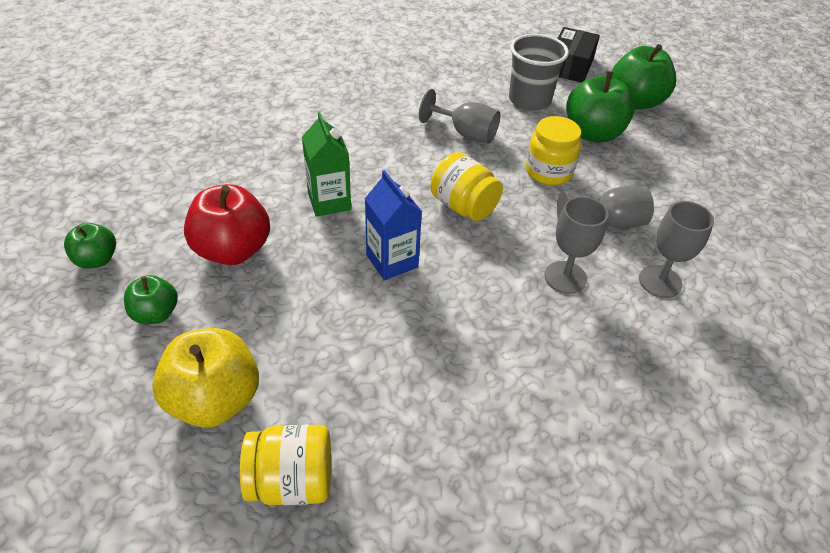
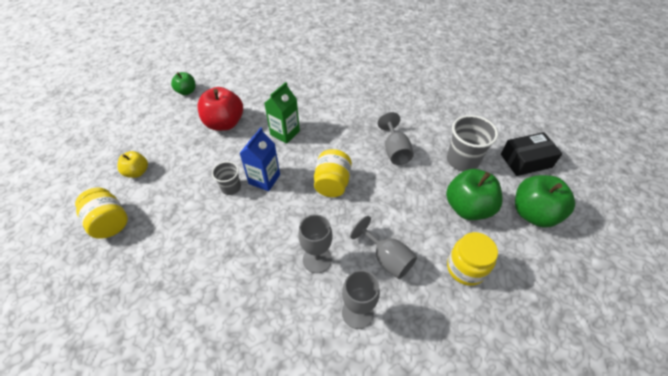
camera: 55 degrees right, 5 degrees up
green apple [124,275,178,324] -> none
yellow apple [152,328,259,428] -> yellow apple [118,151,148,178], size x0.57
yellow jar [526,116,581,185] -> yellow jar moved to [447,232,498,286]
none -> grey cup [212,161,241,195]

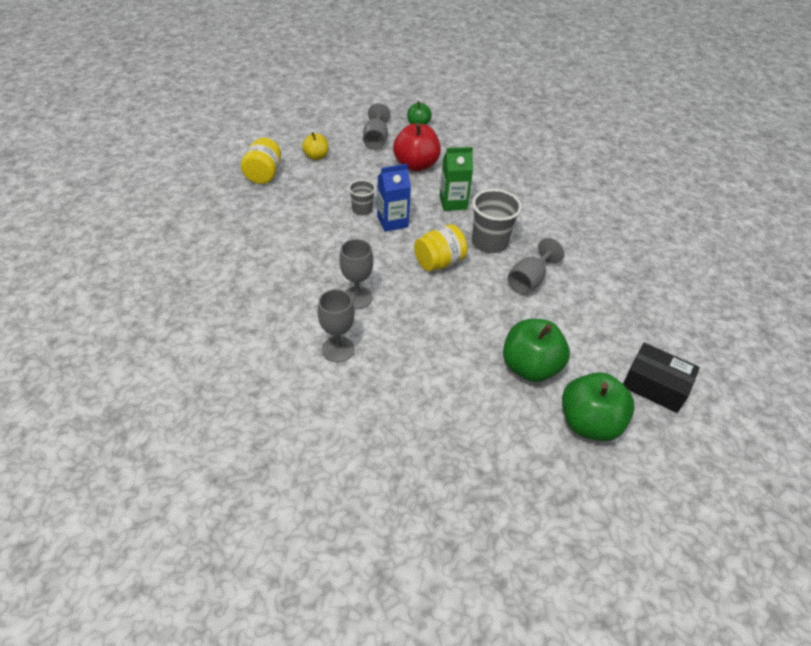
camera: 45 degrees right, 5 degrees down
grey goblet [350,216,417,279] -> grey goblet moved to [363,103,391,150]
grey cup [447,115,498,172] -> grey cup moved to [472,189,522,253]
yellow jar [447,232,498,286] -> none

